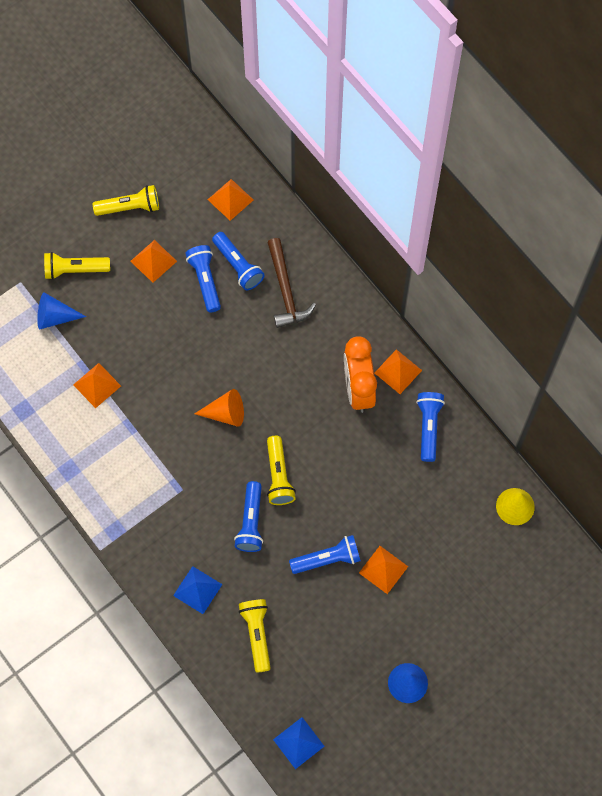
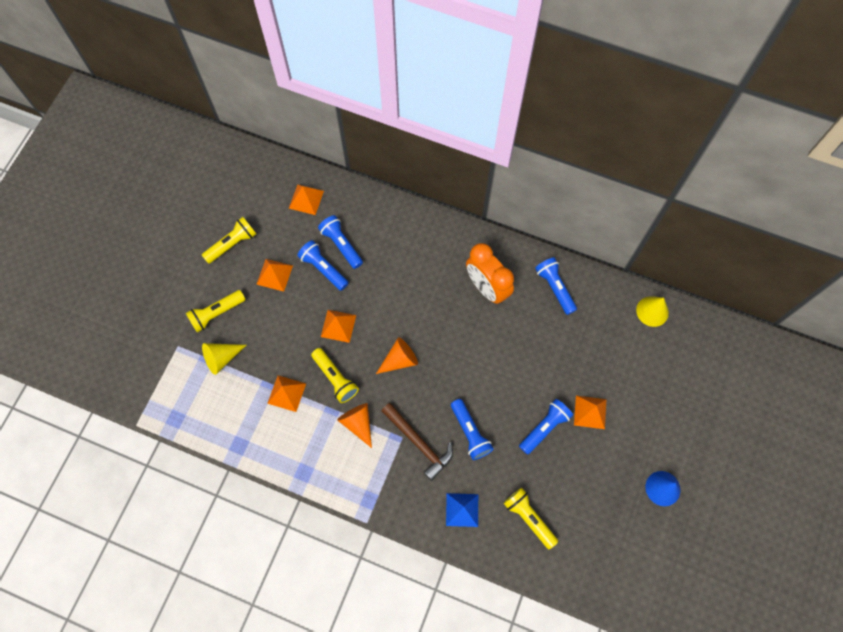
camera: 30 degrees left, 0 degrees up
blue cone [37,292,86,329] -> yellow cone [202,343,246,375]
blue flashlight [212,232,265,290] -> blue flashlight turned 150 degrees counterclockwise [318,215,363,269]
brown hammer [267,238,316,328] -> brown hammer moved to [381,403,453,481]
yellow flashlight [267,436,296,505] -> yellow flashlight moved to [311,348,359,403]
blue pyramid [273,717,325,769] -> none
orange pyramid [375,349,422,394] -> orange pyramid moved to [321,310,356,343]
none -> orange cone [337,403,372,448]

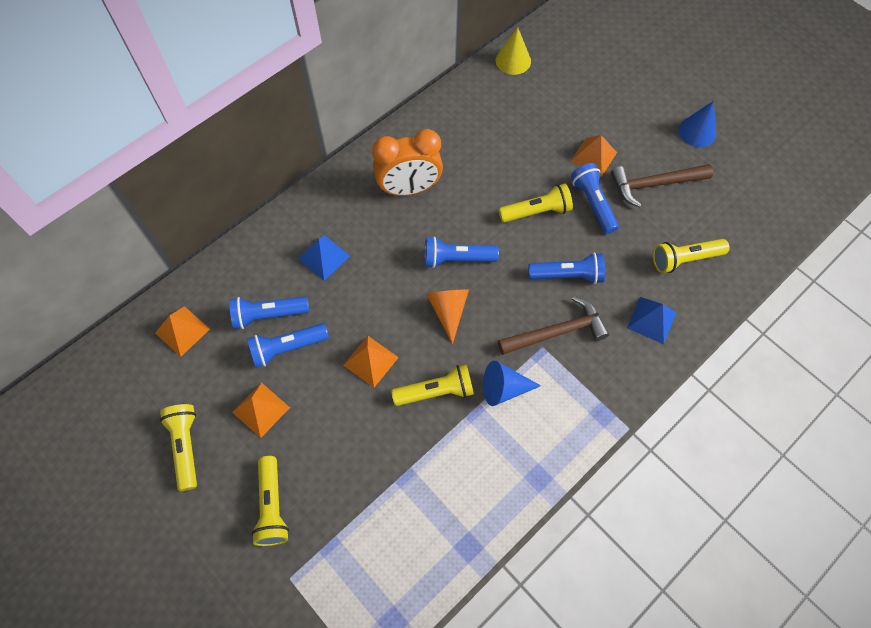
camera: 65 degrees left, 5 degrees down
yellow cone [202,343,246,375] -> none
orange pyramid [267,375,306,412] -> none
orange cone [337,403,372,448] -> blue cone [483,361,541,406]
blue flashlight [535,257,577,315] -> blue flashlight moved to [424,237,499,268]
none -> blue pyramid [298,235,350,281]
none -> yellow flashlight [498,184,573,223]
none -> brown hammer [611,164,713,207]

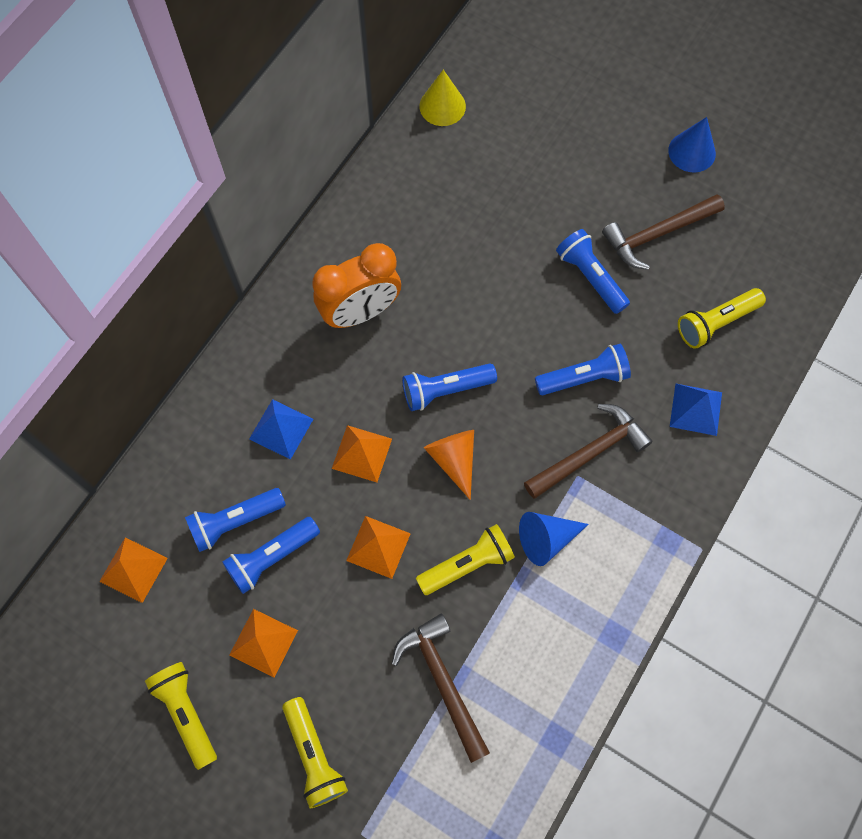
camera: 15 degrees left, 5 degrees up
yellow flashlight [498,184,573,223] -> none
orange pyramid [571,135,617,177] -> orange pyramid moved to [332,425,392,482]
none -> brown hammer [392,614,490,763]

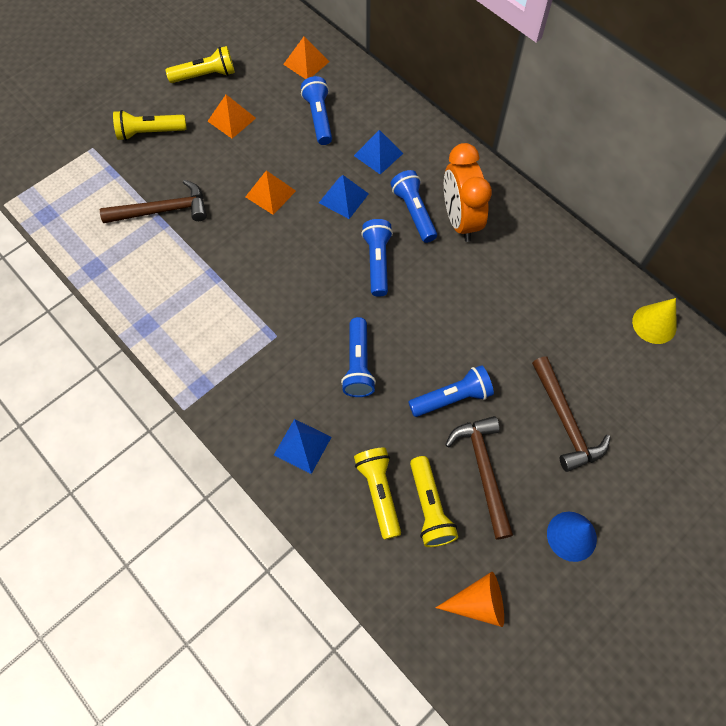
camera: 105 degrees right, 5 degrees down
blue flashlight [222,517,320,594] -> blue flashlight moved to [391,170,437,243]
orange pyramid [332,425,392,482] -> blue pyramid [319,175,369,219]
yellow flashlight [416,524,515,595] -> yellow flashlight moved to [410,456,458,547]
orange cone [424,430,474,500] -> orange cone moved to [436,572,504,627]
blue cone [519,512,589,566] -> none
brown hammer [524,404,653,499] -> brown hammer moved to [532,356,610,472]

